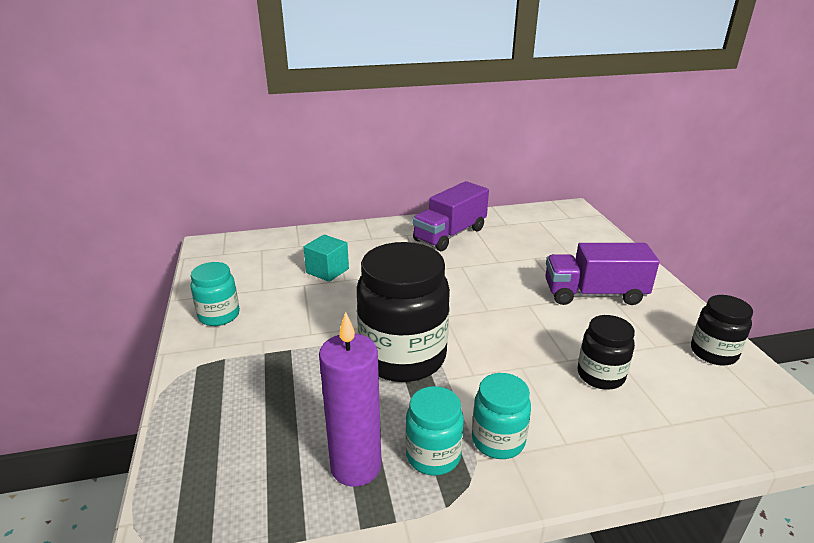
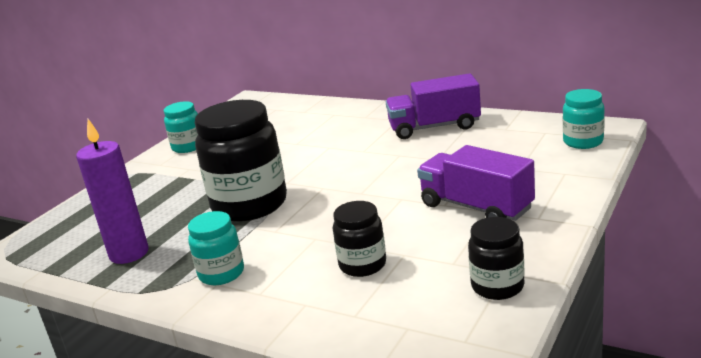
camera: 45 degrees right, 5 degrees down
turquoise cube [303,234,349,282] -> none
turquoise jar [405,386,464,476] -> turquoise jar moved to [563,89,605,149]

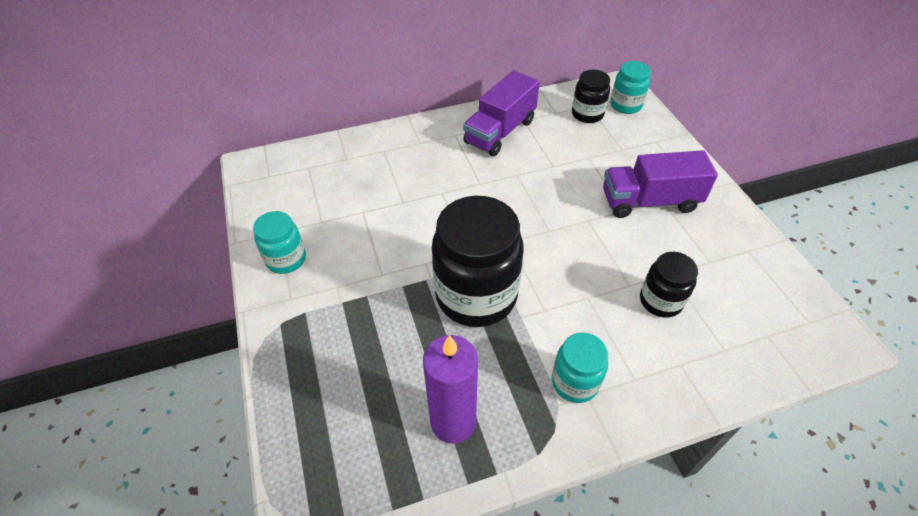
camera: 50 degrees left, 25 degrees up
black jar [468,217,524,300] -> black jar moved to [572,70,610,123]

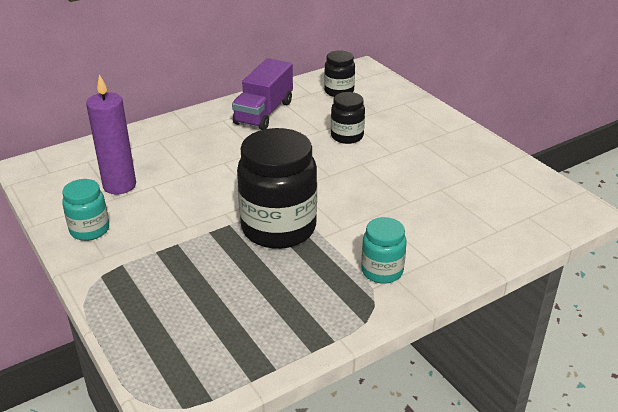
camera: 15 degrees left, 15 degrees down
purple candle [423,335,478,444] -> purple candle moved to [86,74,136,194]
purple truck [603,150,718,218] -> none
turquoise jar [610,61,651,114] -> none
black jar [640,252,698,318] -> black jar moved to [331,92,365,144]

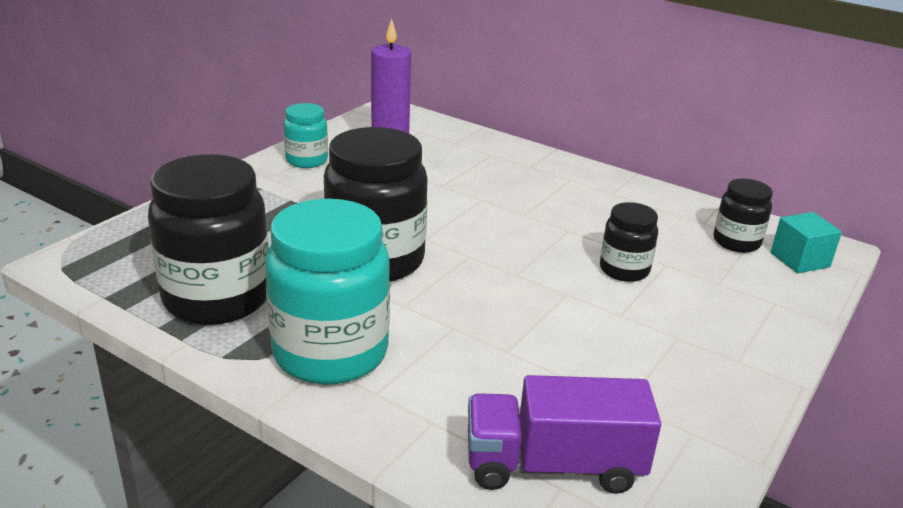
camera: 65 degrees right, 5 degrees down
purple truck [232,58,293,130] -> purple truck moved to [468,375,661,494]
turquoise jar [361,217,407,284] -> turquoise jar [265,199,390,385], size x1.91
none -> black jar [148,154,269,325]
none -> turquoise cube [771,212,842,273]

